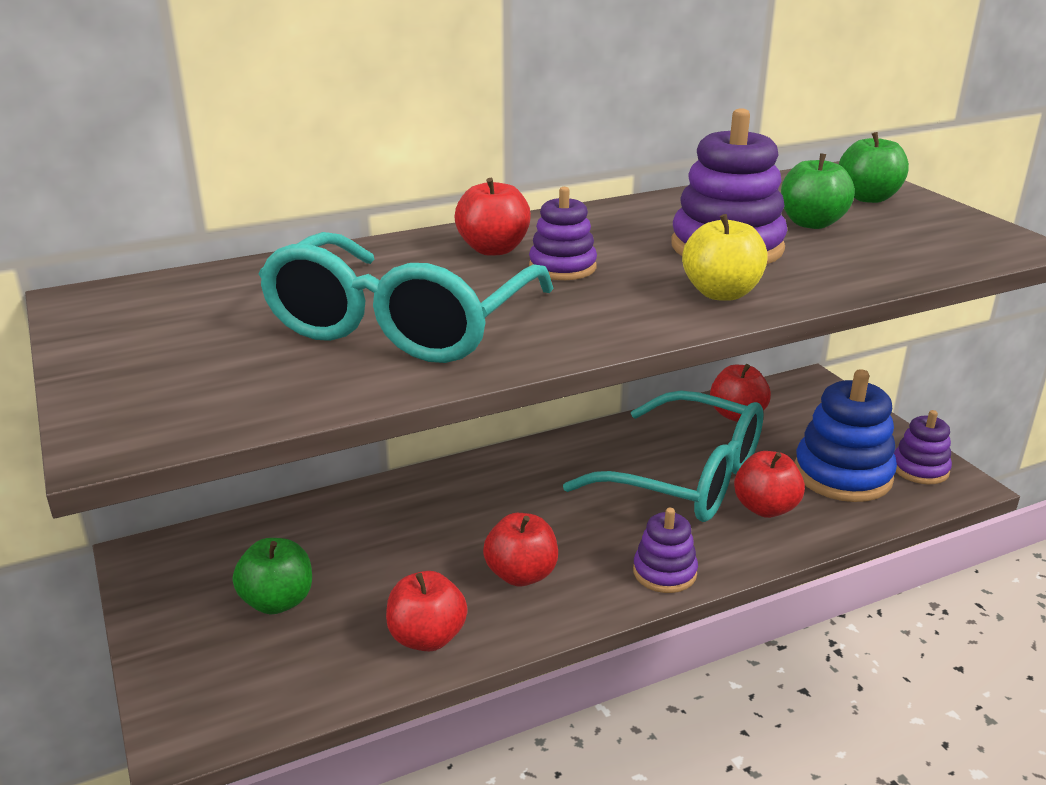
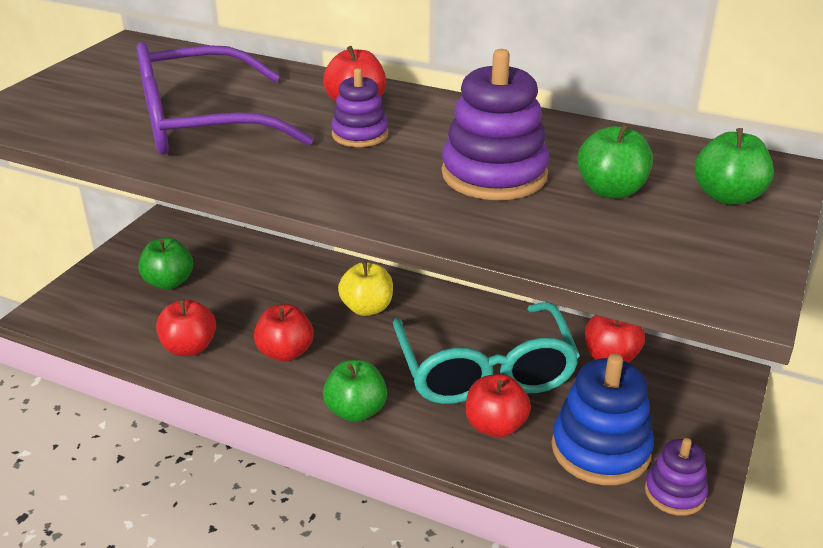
camera: 50 degrees right, 5 degrees up
turquoise glasses [258,232,554,363] -> purple glasses [137,42,313,155]
purple stacking toy [633,508,698,593] -> green apple [323,360,387,422]
yellow apple [682,214,768,301] -> yellow apple moved to [338,261,393,316]

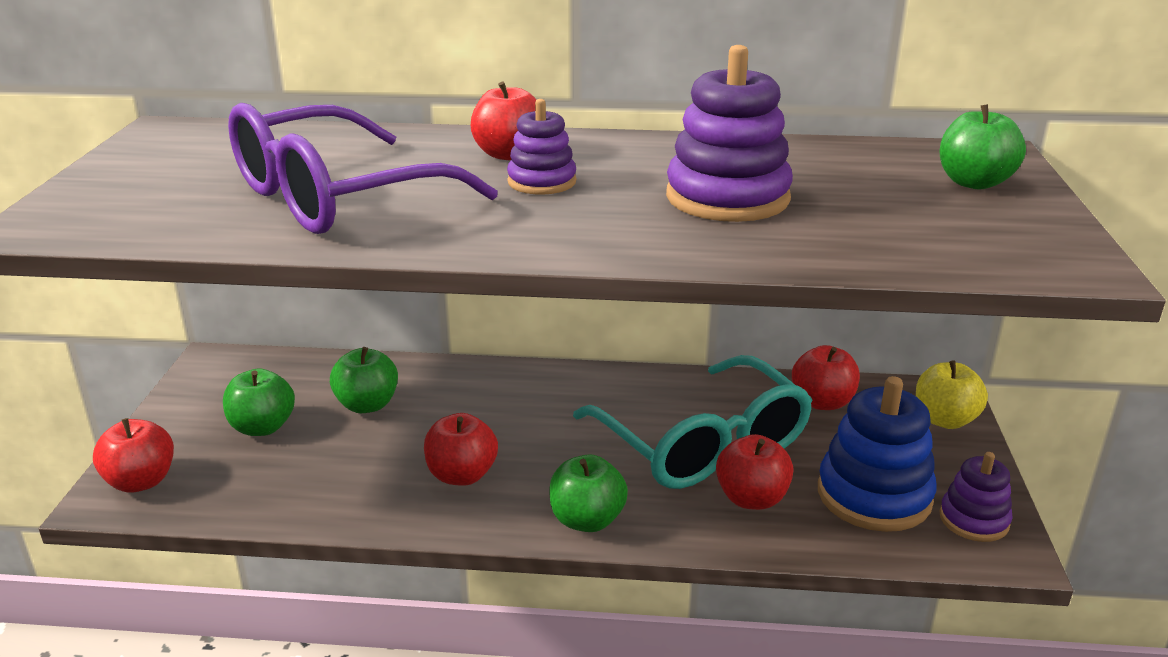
camera: 20 degrees left, 5 degrees down
red apple [156,299,216,356] -> red apple moved to [93,418,174,493]
yellow apple [338,261,393,316] -> yellow apple moved to [916,360,988,429]
green apple [577,124,653,198] -> green apple moved to [330,347,398,413]

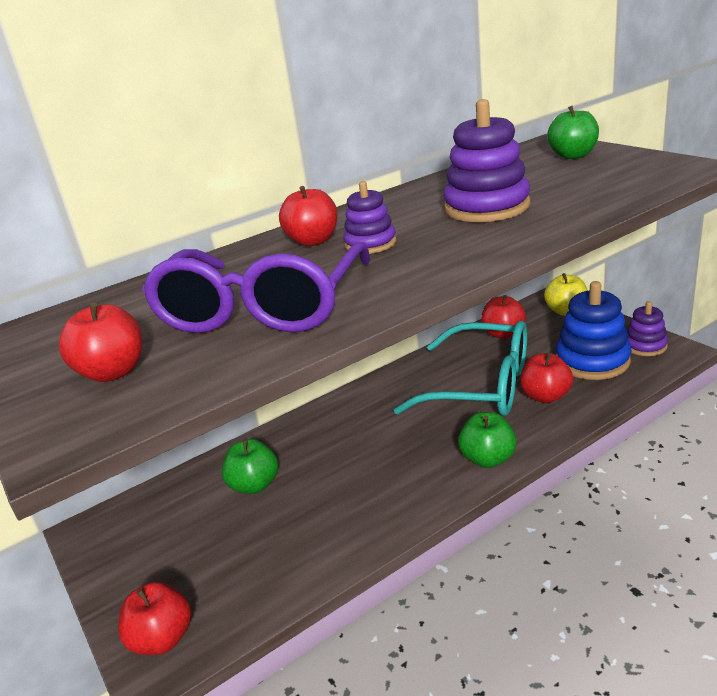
camera: 35 degrees left, 0 degrees up
green apple [223,368,295,436] -> none
red apple [424,413,498,486] -> red apple moved to [59,303,142,382]

